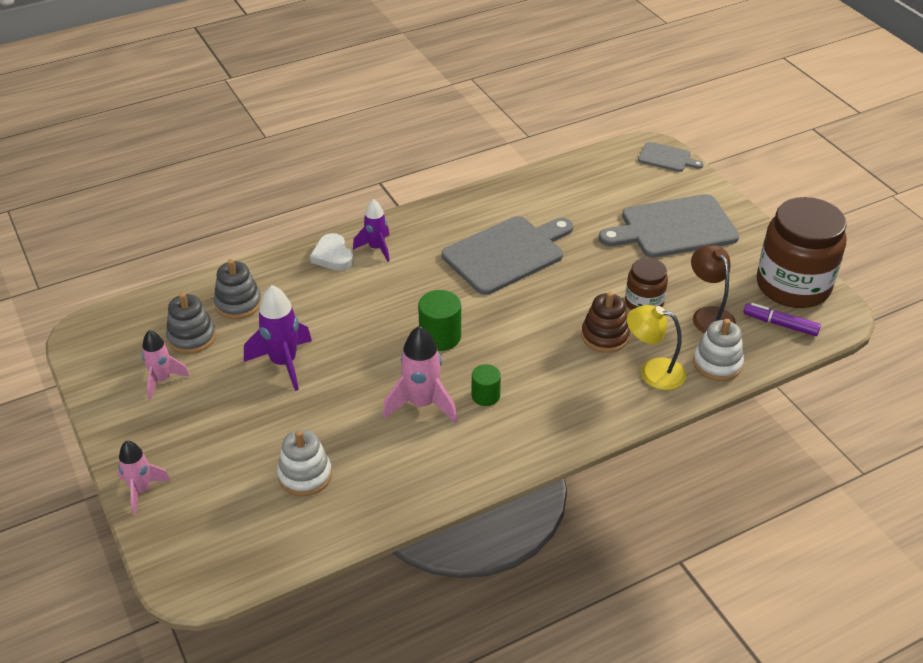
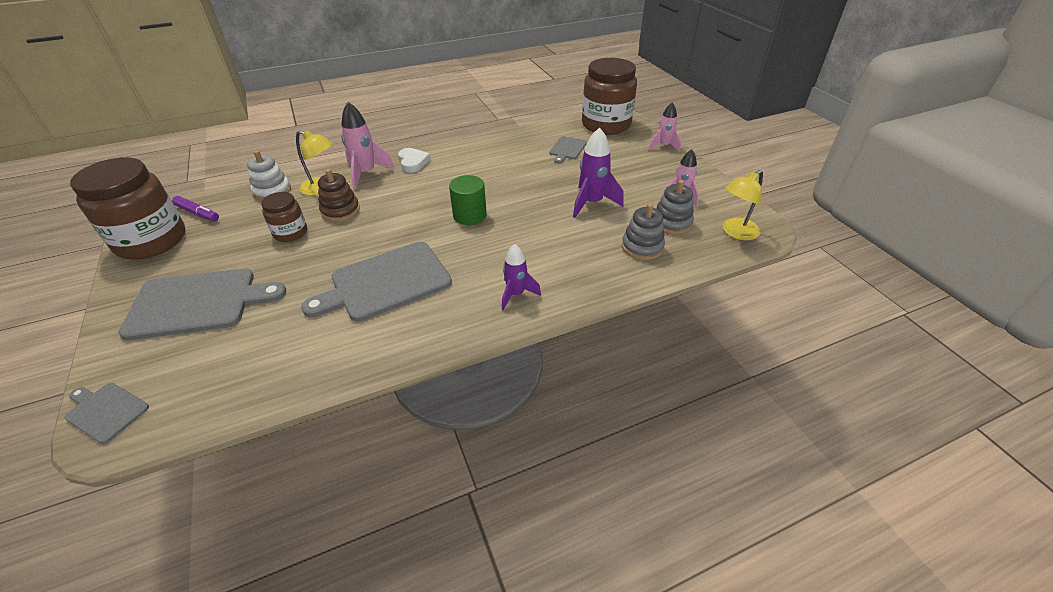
camera: 175 degrees left, 0 degrees up
white stacking toy [277,429,332,496] -> grey cutting board [549,136,587,163]
white heart [310,233,354,271] -> white heart moved to [398,148,431,173]
pink rocket [383,326,457,424] -> pink rocket moved to [341,102,395,190]
green cylinder [471,364,501,406] -> none
brown lamp [691,245,736,333] -> none
none -> brown jar [582,58,637,135]
none -> yellow lamp [723,170,763,240]

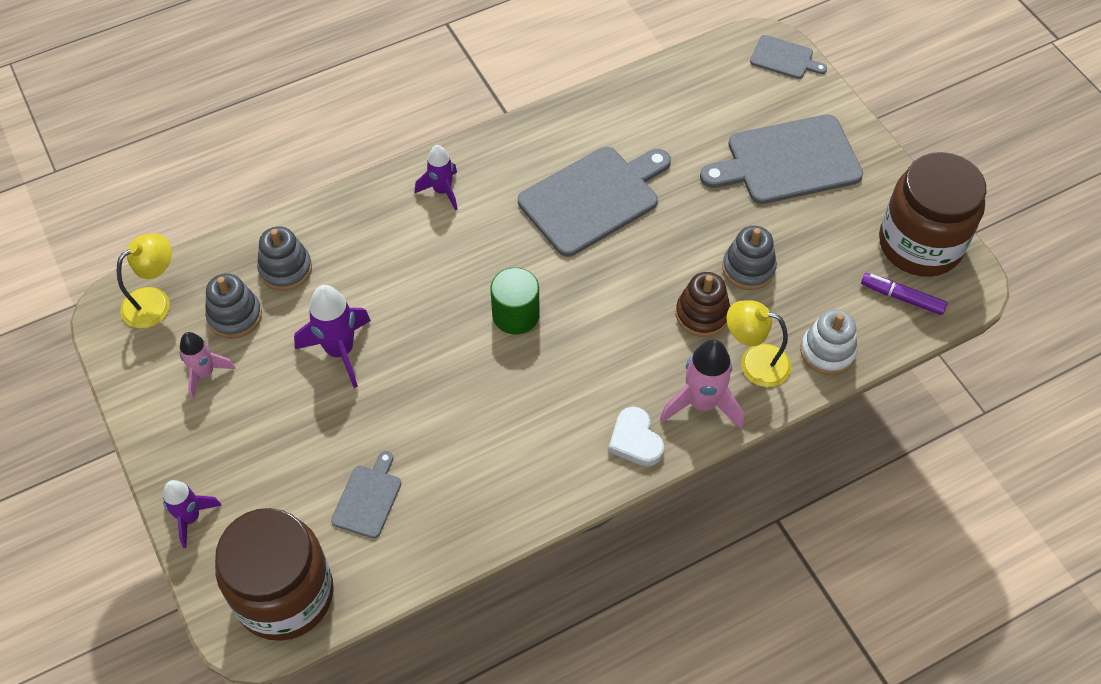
camera: 175 degrees right, 15 degrees up
brown jar [261,192,307,242] -> grey stacking toy [722,226,777,290]
pink rocket [648,102,681,152] -> purple rocket [163,480,222,548]

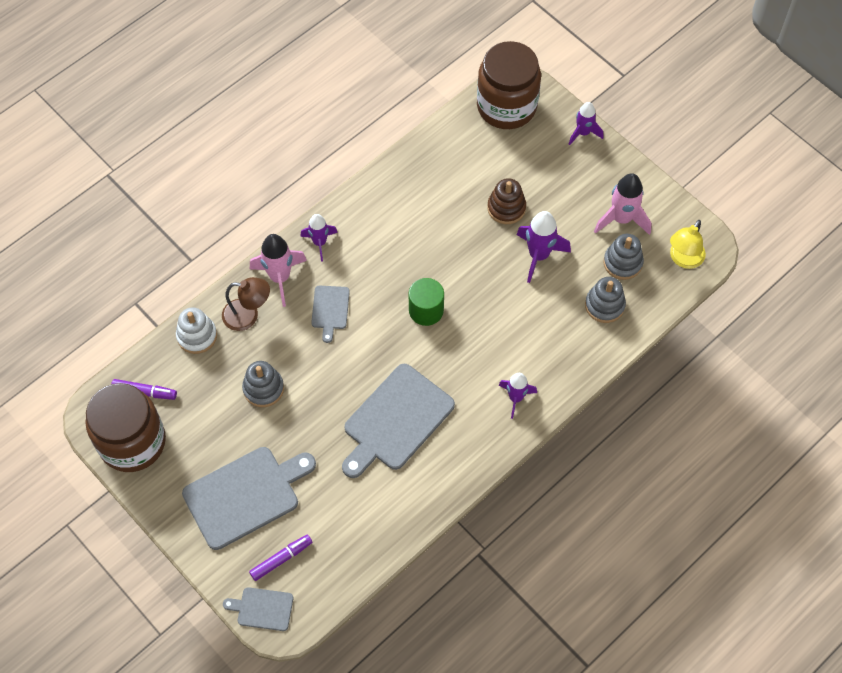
camera: 165 degrees right, 5 degrees up
pink rocket [180,332,236,400] -> pink rocket [594,173,651,235], size x1.52
grey cutting board [331,451,401,538] -> grey cutting board moved to [311,286,350,343]
white heart [608,407,664,466] -> purple rocket [300,214,338,262]
brown stacking toy [676,272,731,337] -> brown stacking toy moved to [487,178,526,224]
yellow lamp [727,300,791,387] -> brown lamp [222,277,270,331]
none -> purple marker [249,535,312,581]

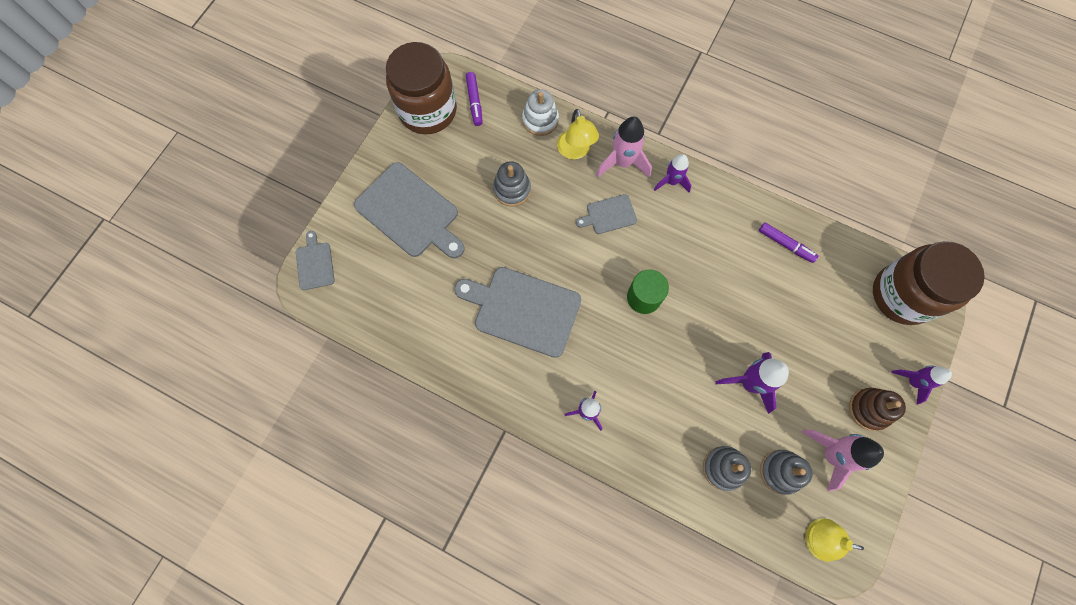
camera: 70 degrees right, 10 degrees up
brown lamp [222,277,270,331] -> yellow lamp [557,109,599,159]
purple marker [249,535,312,581] -> purple marker moved to [759,222,818,263]
brown stacking toy [487,178,526,224] -> brown stacking toy moved to [849,388,906,431]

